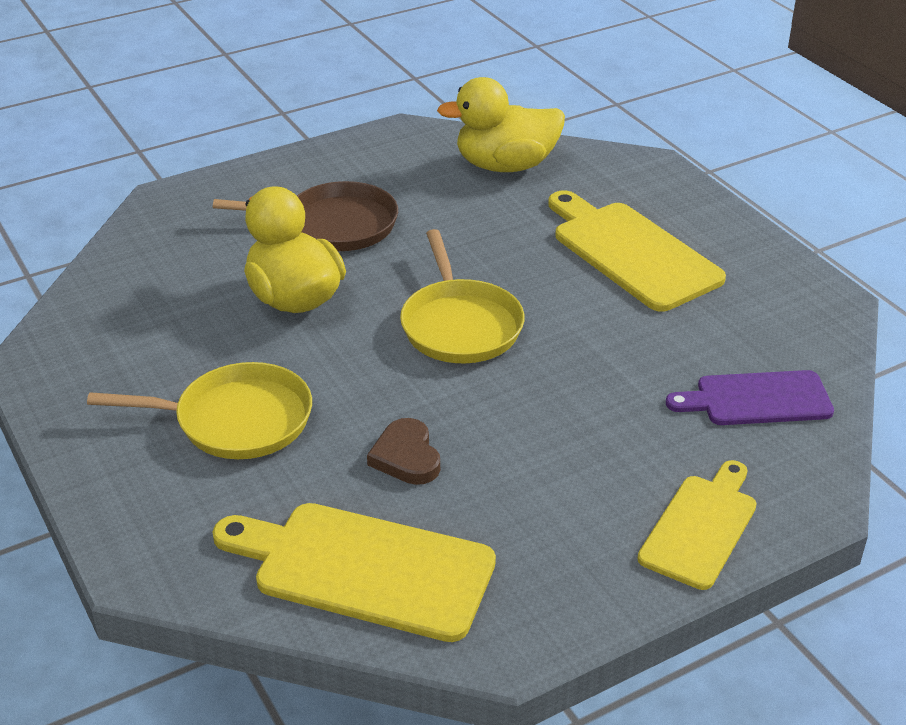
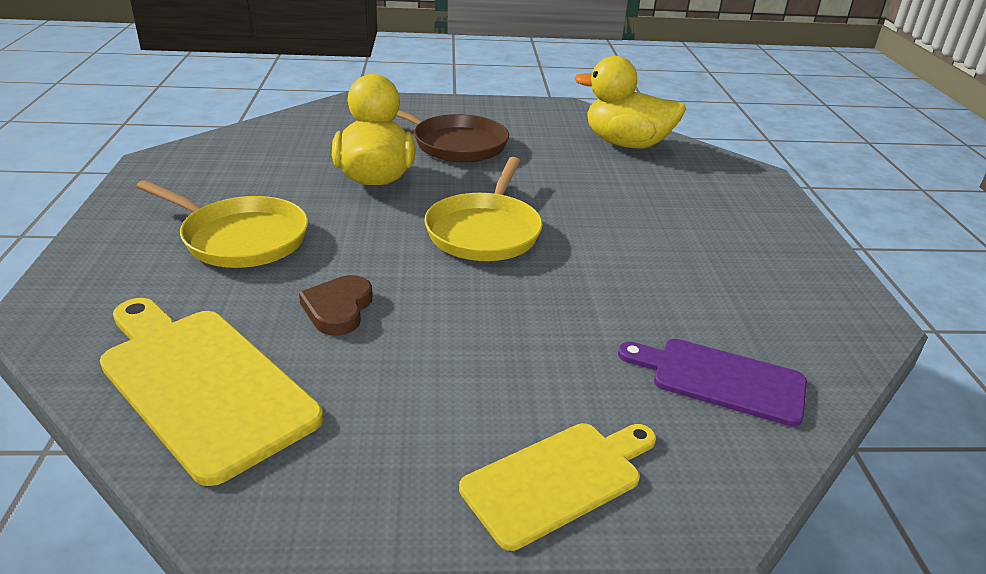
camera: 25 degrees right, 5 degrees down
yellow cutting board [548,190,726,312] -> none

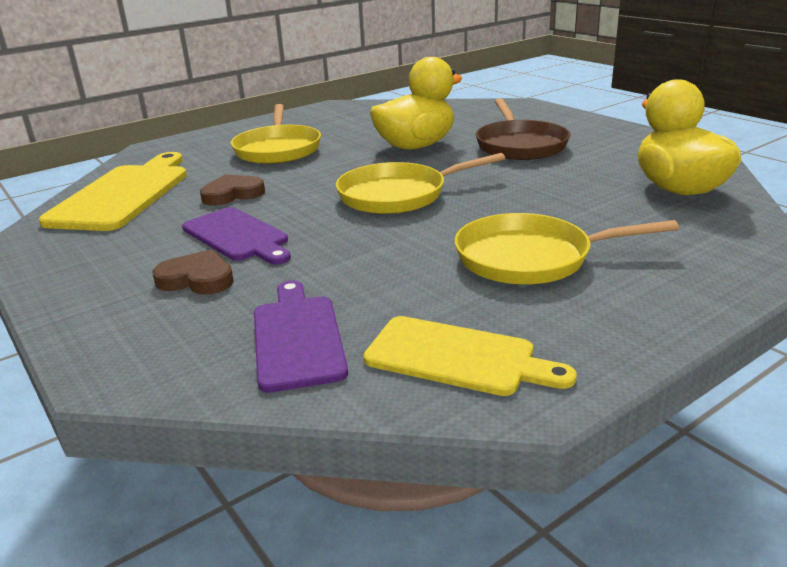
camera: 60 degrees right, 5 degrees down
yellow cutting board [459,423,656,551] -> yellow cutting board moved to [363,316,576,396]
none -> brown heart [153,249,234,295]
none -> purple cutting board [182,207,291,265]
none -> yellow pan [454,213,679,285]

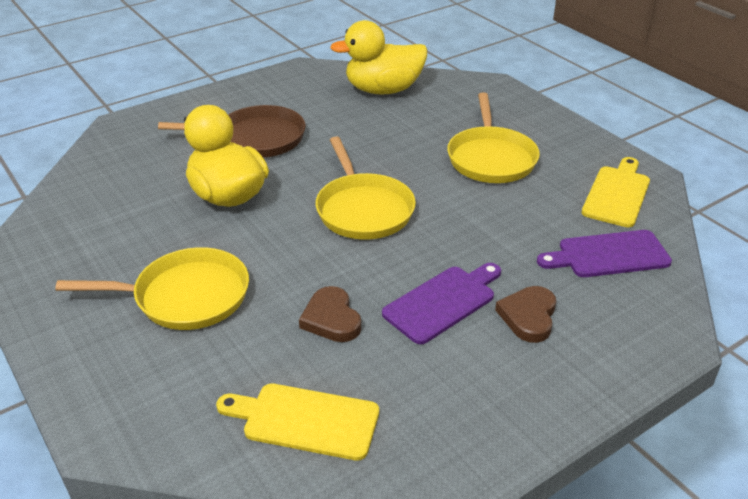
camera: 90 degrees left, 10 degrees up
yellow cutting board [39,152,187,231] -> yellow cutting board [216,383,379,461], size x0.65

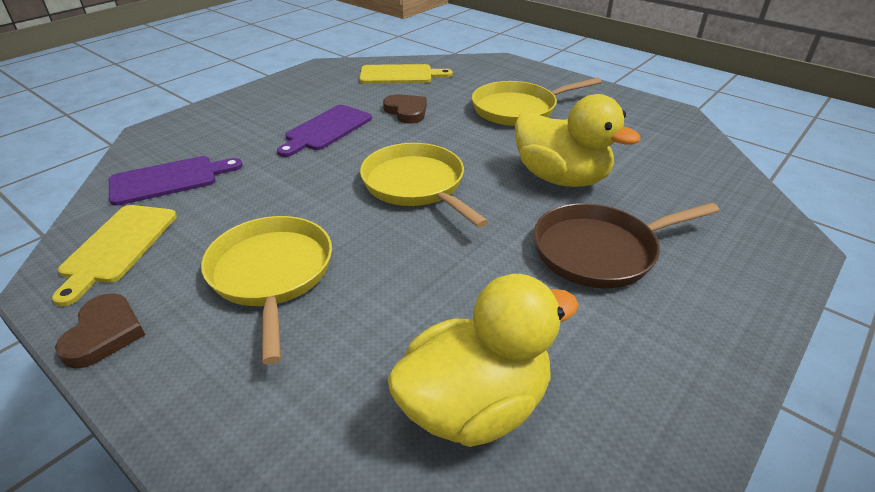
camera: 165 degrees right, 0 degrees up
brown heart [495,286,556,343] -> brown heart moved to [55,293,145,369]

